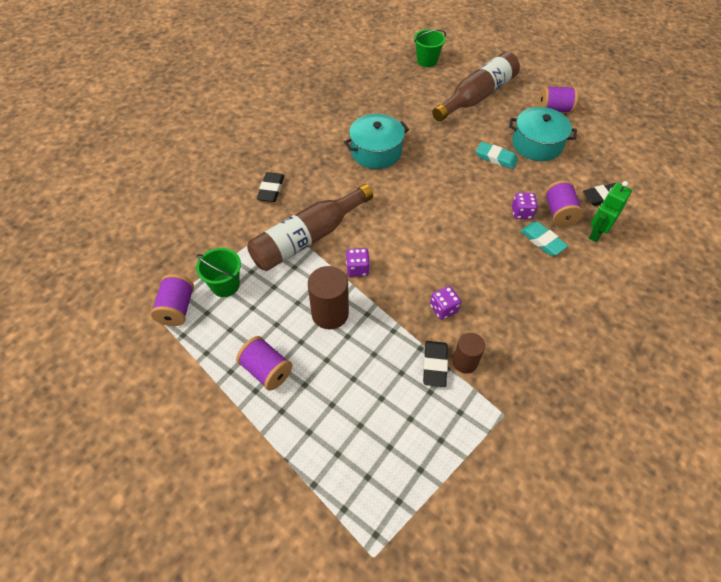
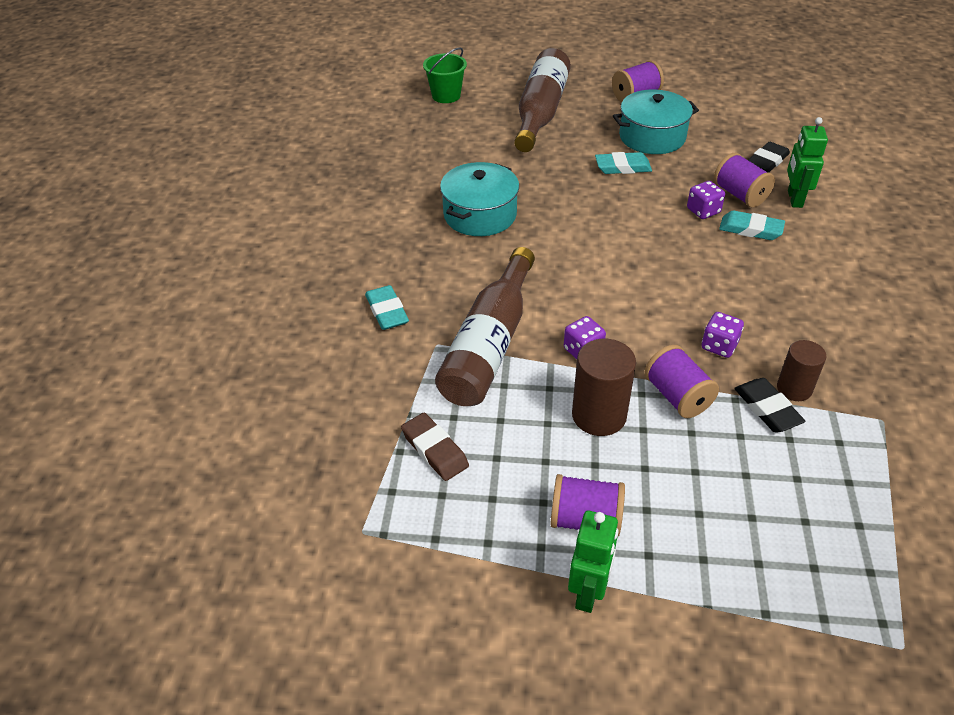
camera: 30 degrees left, 10 degrees down
purple spool [151,274,194,326] -> purple spool moved to [644,345,719,418]
green bucket [196,248,241,297] -> brown eraser [401,413,469,481]
black eraser [257,172,284,202] -> turquoise eraser [365,285,409,330]
none -> green robot [568,511,619,613]

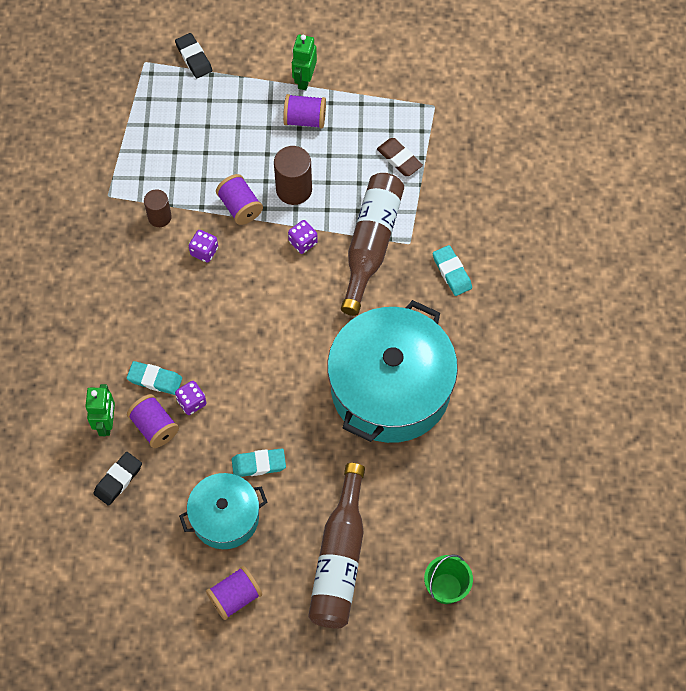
camera: 175 degrees right, 20 degrees up
turquoise pot [440,162,519,236] -> turquoise pot [327,300,458,443], size x1.83
black eraser [734,378,806,432] -> black eraser moved to [175,33,212,78]

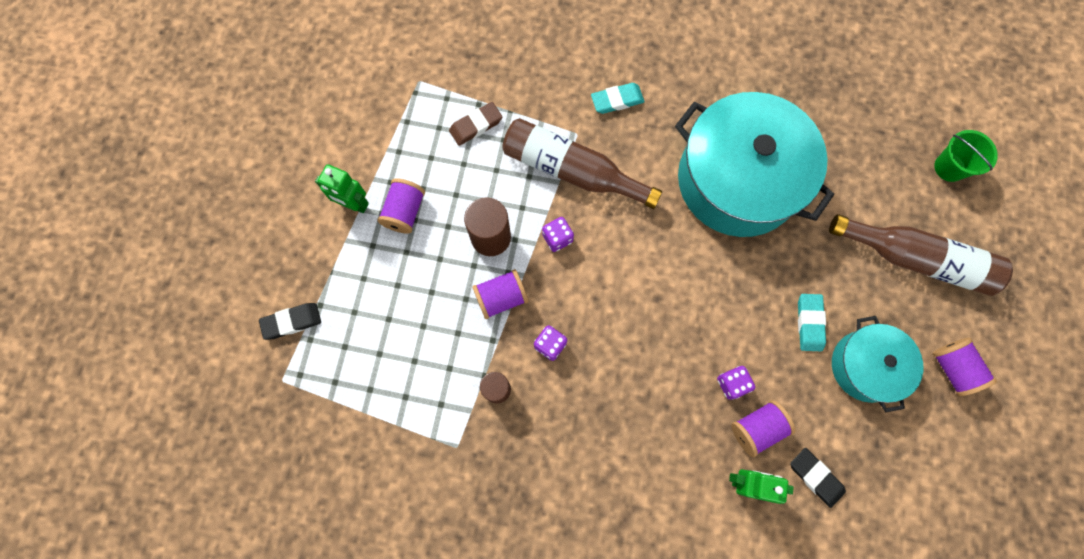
camera: 80 degrees left, 10 degrees up
turquoise eraser [127,361,182,395] -> none

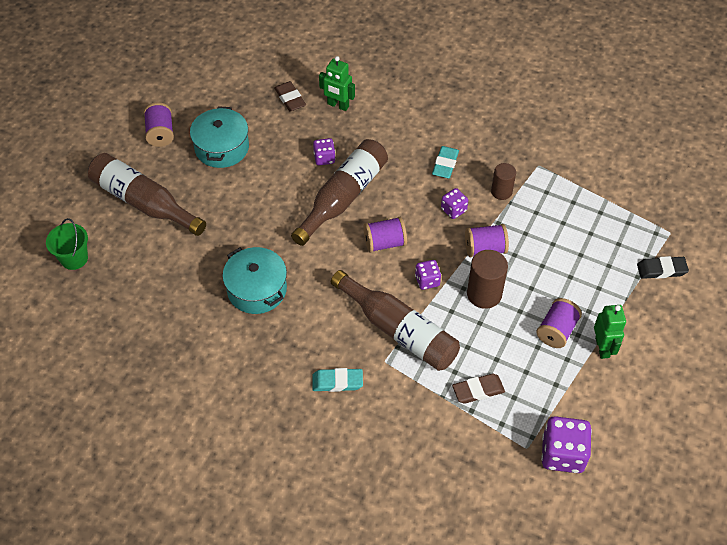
camera: 165 degrees left, 20 degrees down
green robot [315,164,369,213] -> green robot turned 45 degrees clockwise [594,305,626,359]
turquoise pot [675,92,834,237] -> turquoise pot [223,247,287,314], size x0.55
purple spool [731,400,796,457] -> purple spool moved to [363,217,407,253]
black eraser [790,448,846,508] -> brown eraser [274,81,306,111]
turquoise eraser [798,294,826,351] -> turquoise eraser moved to [432,146,459,178]
none -> brown bottle [291,139,388,246]
none -> purple dice [541,416,592,473]

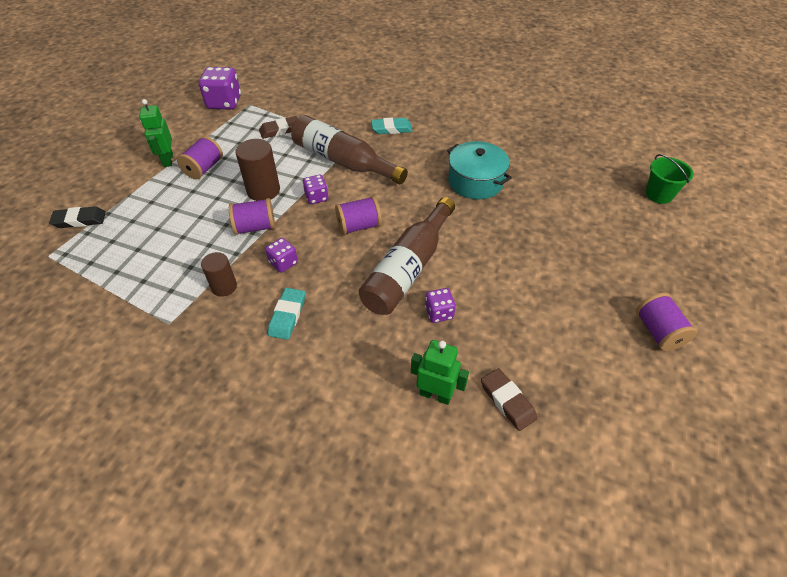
camera: 175 degrees right, 5 degrees down
brown bottle [88,153,206,236] -> none
turquoise pot [190,106,249,168] -> none

